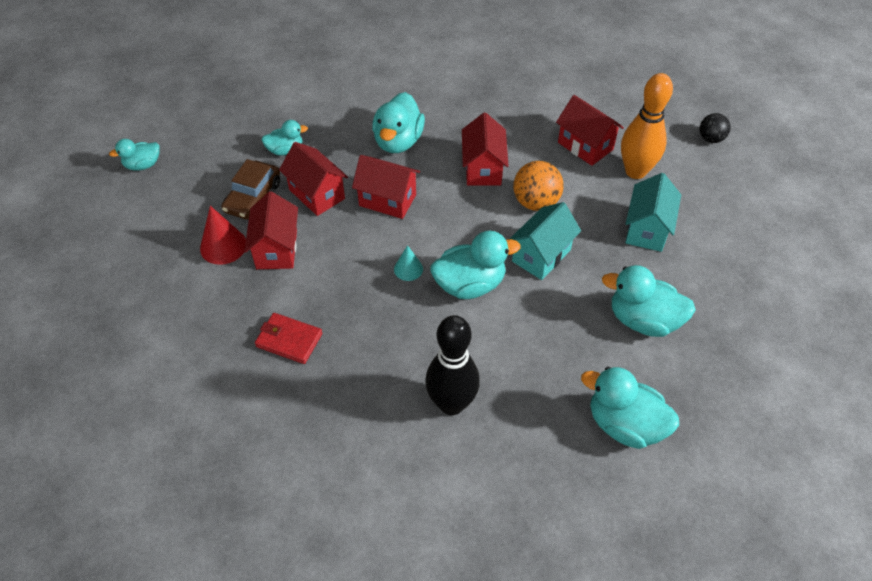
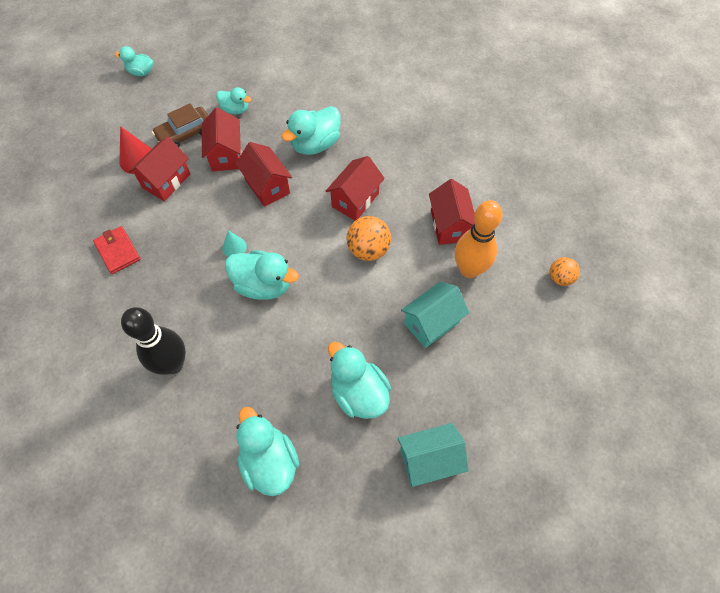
camera: 35 degrees right, 10 degrees up
turquoise house [510,202,581,280] -> turquoise house moved to [398,423,469,487]
black ball [700,113,731,143] -> orange ball [550,257,580,286]

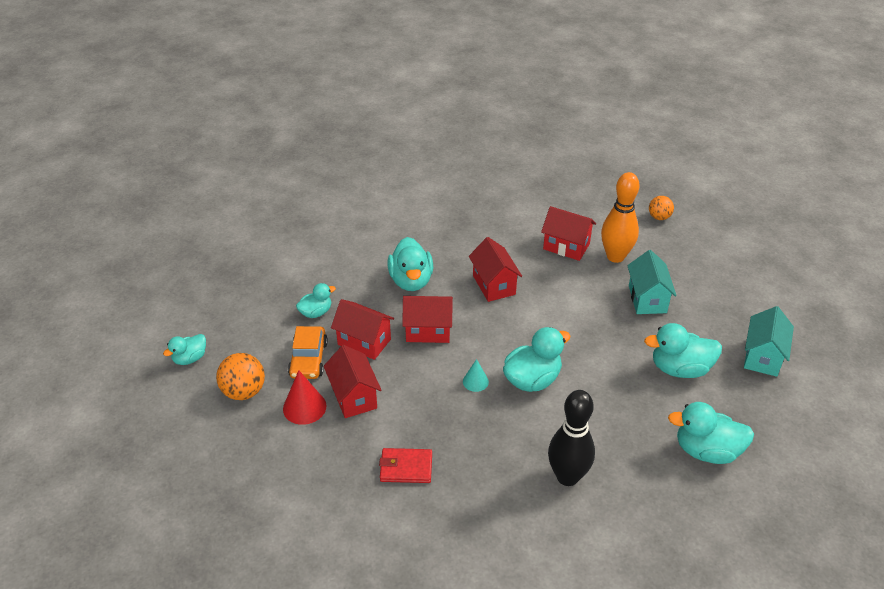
camera: 55 degrees left, 20 degrees down
brown car [152,103,208,147] -> orange car [288,326,328,379]
orange ball [346,216,391,261] -> orange ball moved to [216,353,265,400]

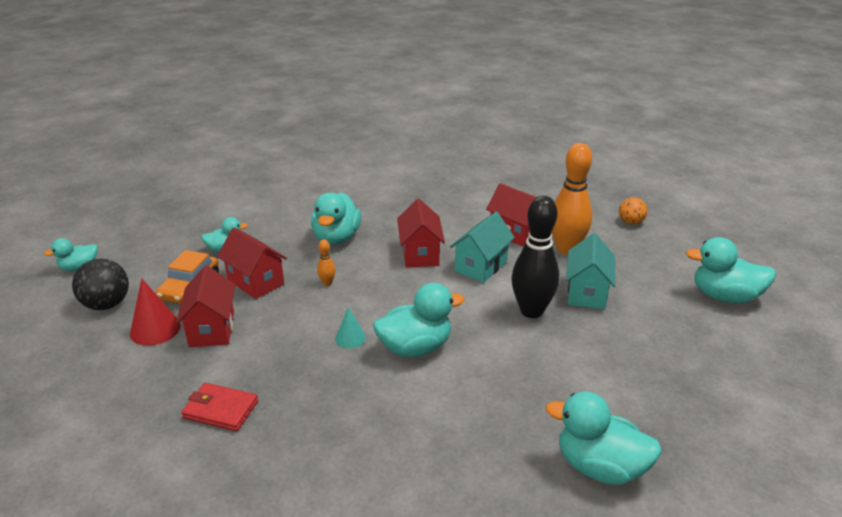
camera: 15 degrees right, 10 degrees down
orange ball [216,353,265,400] -> black ball [72,259,129,310]
red house [402,296,453,343] -> orange bowling pin [317,239,336,286]
black bowling pin [548,390,595,486] -> black bowling pin moved to [511,196,559,318]
turquoise duck [644,323,722,378] -> turquoise duck moved to [686,237,776,303]
turquoise house [744,306,794,377] -> turquoise house moved to [450,212,515,283]

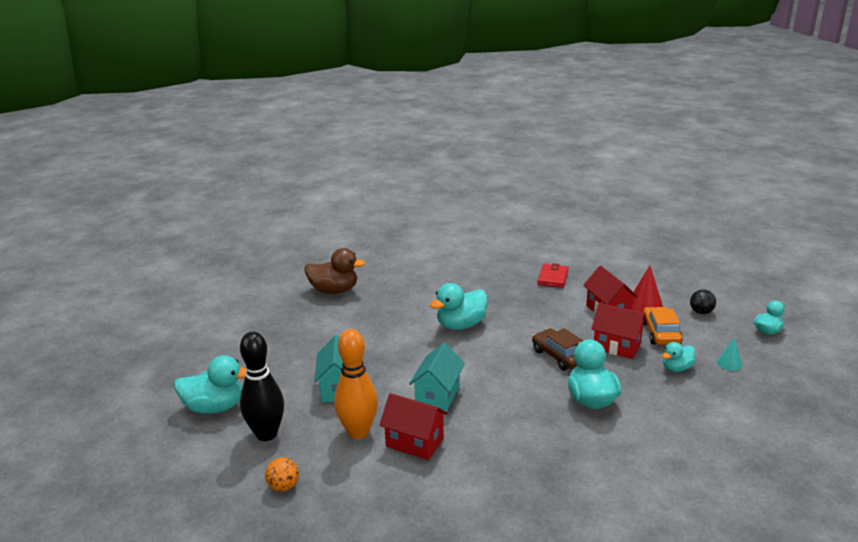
camera: 165 degrees right, 5 degrees down
black ball [72,259,129,310] -> black ball [690,290,716,314], size x0.63
red wallet [181,383,258,431] -> red wallet turned 75 degrees counterclockwise [537,263,569,288]
orange bowling pin [317,239,336,286] -> brown car [532,328,583,370]
turquoise cone [335,307,366,348] -> turquoise cone moved to [717,338,742,371]
red house [397,199,445,268] -> none
black bowling pin [511,196,559,318] -> black bowling pin moved to [240,331,284,441]
turquoise duck [546,392,662,485] -> brown duck [305,248,366,294]

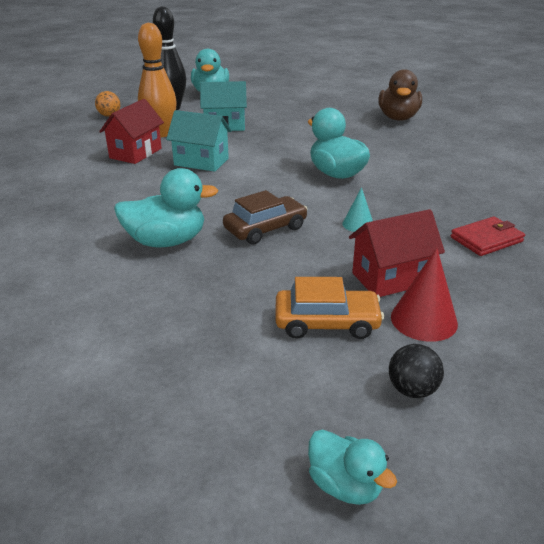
camera: 90 degrees right, 5 degrees up
red wallet [537,263,569,288] -> red wallet turned 45 degrees counterclockwise [451,216,525,256]
red house [591,303,647,359] -> none
turquoise duck [662,342,696,372] -> none
turquoise cone [717,338,742,371] -> turquoise cone moved to [342,187,373,232]

